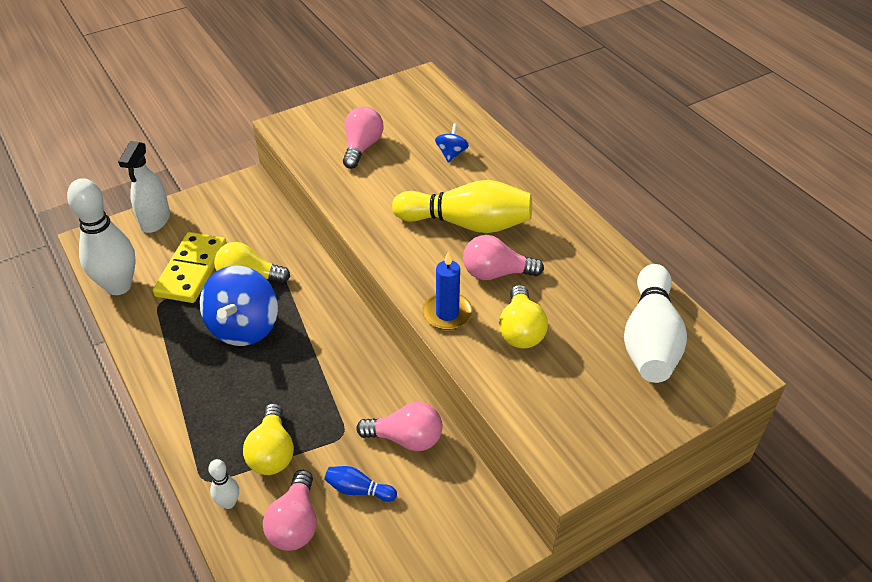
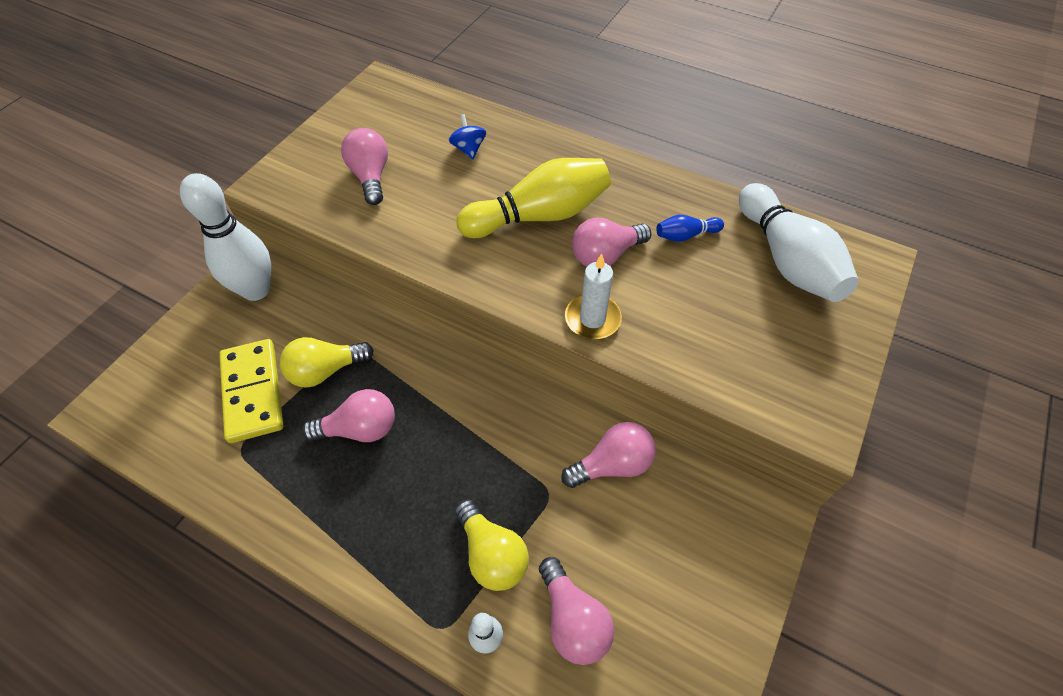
camera: 30 degrees left, 10 degrees up
white bowling pin [67,178,136,295] -> white bowling pin moved to [180,173,271,301]
white spray bottle [118,141,170,233] -> none
blue spinning top [199,266,278,346] -> pink light bulb [302,389,395,442]
blue bowling pin [324,466,397,502] -> blue bowling pin moved to [656,215,724,242]
blue candle [422,251,473,330] -> white candle [565,253,622,339]
yellow light bulb [499,285,548,348] -> none

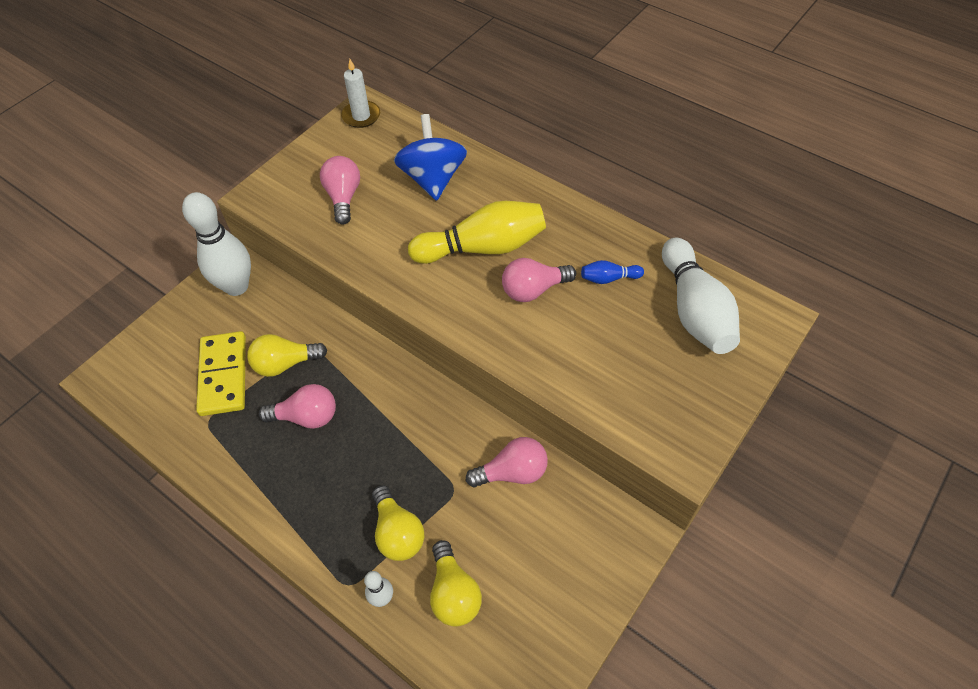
camera: 10 degrees right, 0 degrees up
blue spinning top [449,114,486,159] -> blue spinning top [394,114,467,201], size x2.09
pink light bulb [539,557,614,665] -> yellow light bulb [430,540,482,627]
white candle [565,253,622,339] -> white candle moved to [341,59,380,128]

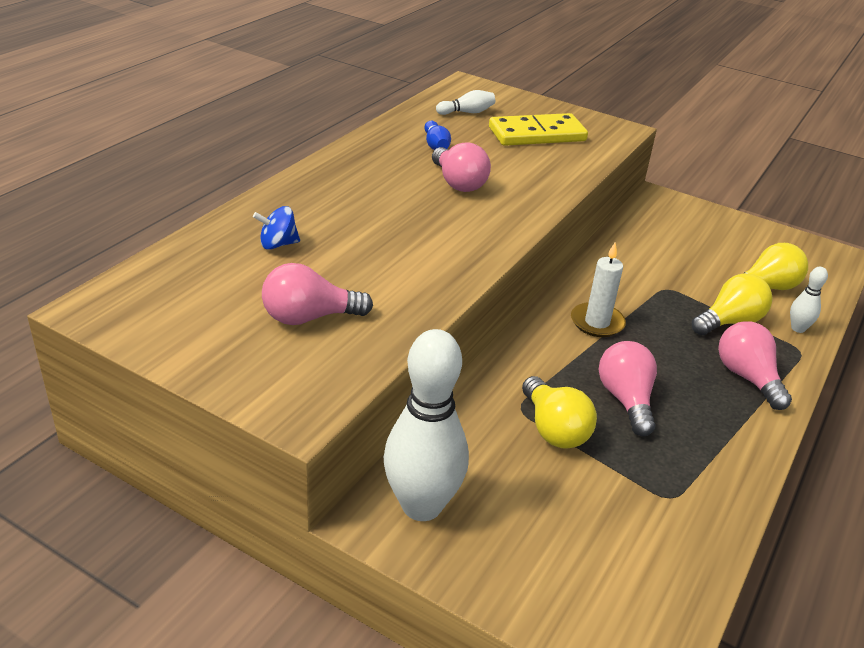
camera: 100 degrees left, 20 degrees down
yellow domino [196,331,246,416] -> yellow domino moved to [489,113,588,146]
white candle [341,59,380,128] -> white candle moved to [571,242,626,337]
blue spinning top [394,114,467,201] -> blue spinning top [253,206,300,250], size x0.48
yellow bowling pin [408,201,546,264] -> none
pink light bulb [466,437,548,487] -> pink light bulb moved to [718,321,792,410]
white bowling pin [662,238,740,354] -> white bowling pin [436,90,495,115], size x0.45

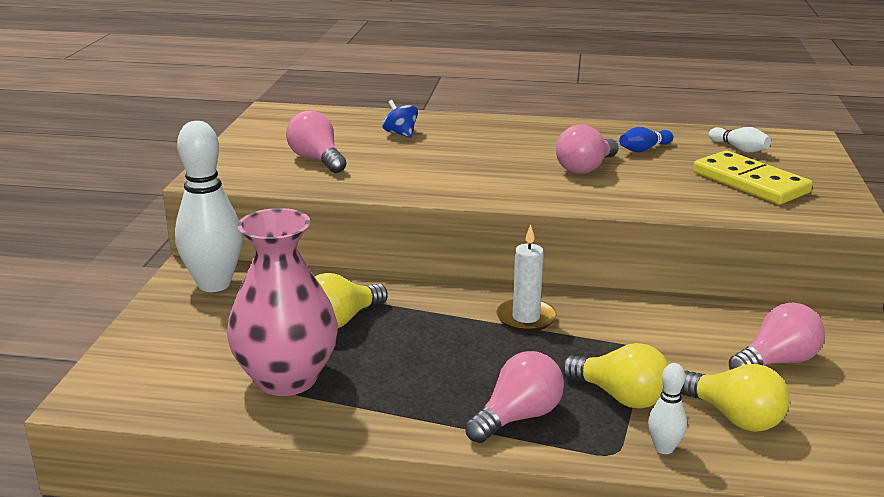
camera: 70 degrees right, 10 degrees down
pink light bulb [599,341,657,436] -> pink light bulb moved to [729,303,825,370]
none -> pink vase [227,208,338,396]

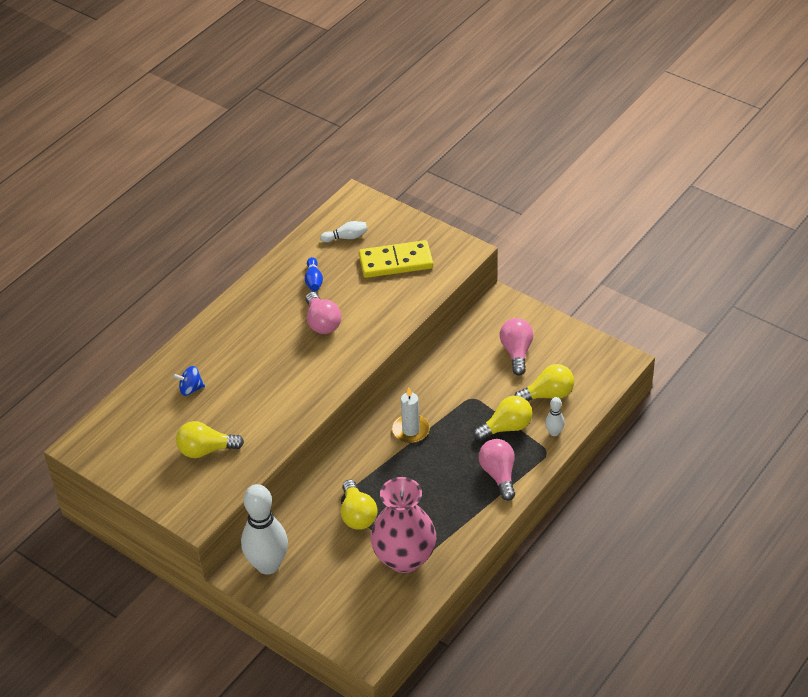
camera: 60 degrees left, 20 degrees up
pink light bulb [286,110,346,173] -> yellow light bulb [176,421,244,458]

